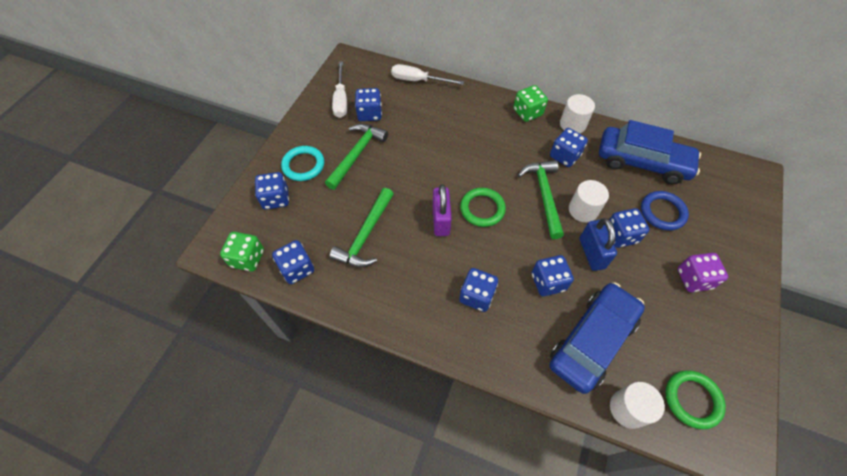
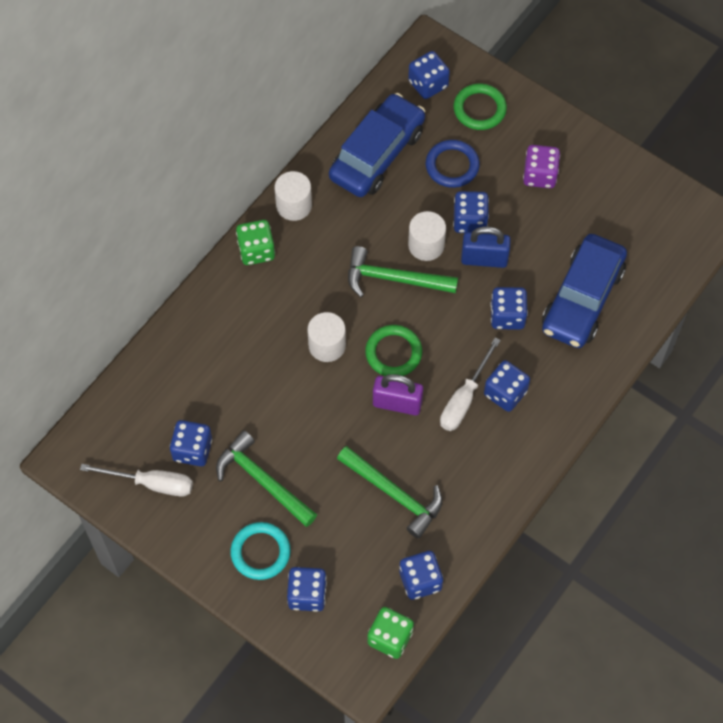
camera: 75 degrees left, 5 degrees up
white screwdriver [391,64,464,85] -> white screwdriver moved to [440,338,501,431]
blue car [549,282,645,394] -> blue car turned 120 degrees counterclockwise [542,234,627,348]
blue dice [550,128,588,167] -> blue dice moved to [408,51,450,99]
white cylinder [610,382,665,429] -> white cylinder moved to [307,312,346,362]
green ring [666,370,726,429] -> green ring moved to [454,84,507,130]

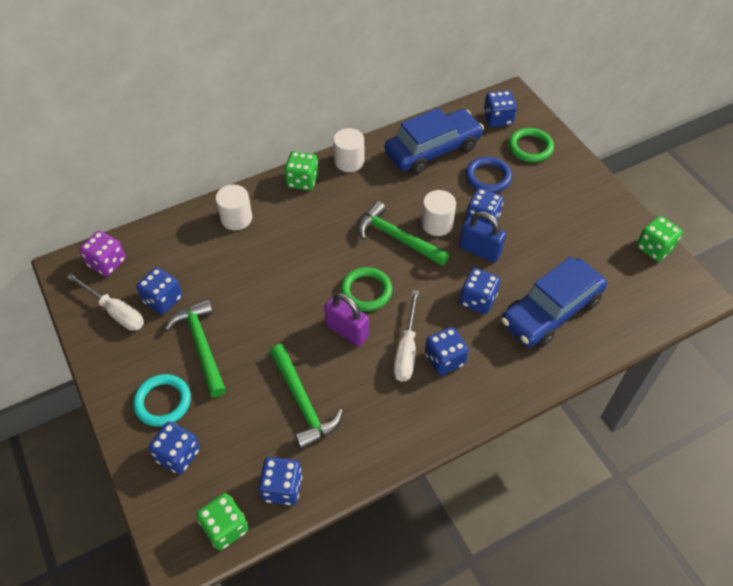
camera: 25 degrees right, 10 degrees down
white cylinder [307,312,346,362] -> white cylinder moved to [216,185,252,230]
white screwdriver [440,338,501,431] -> white screwdriver turned 45 degrees counterclockwise [393,290,419,382]
purple dice [523,145,560,188] -> purple dice moved to [79,231,126,276]
none -> green dice [636,216,683,261]

